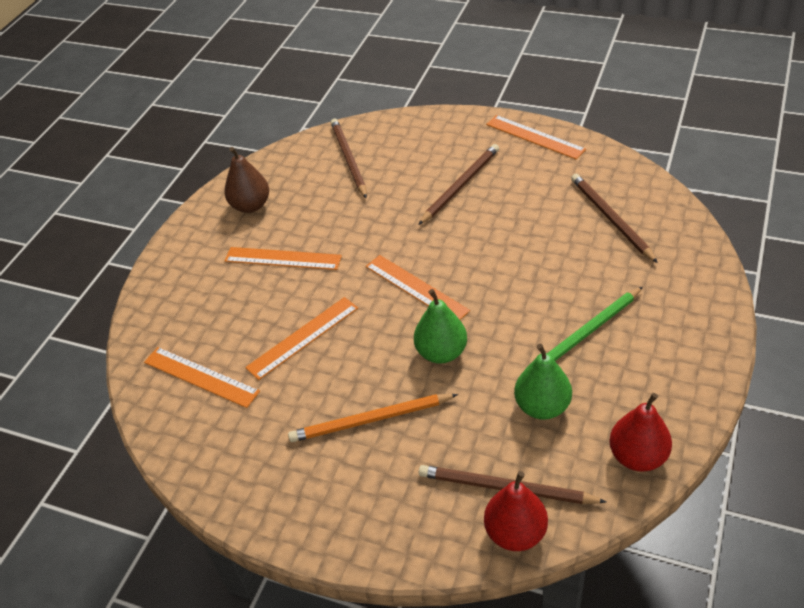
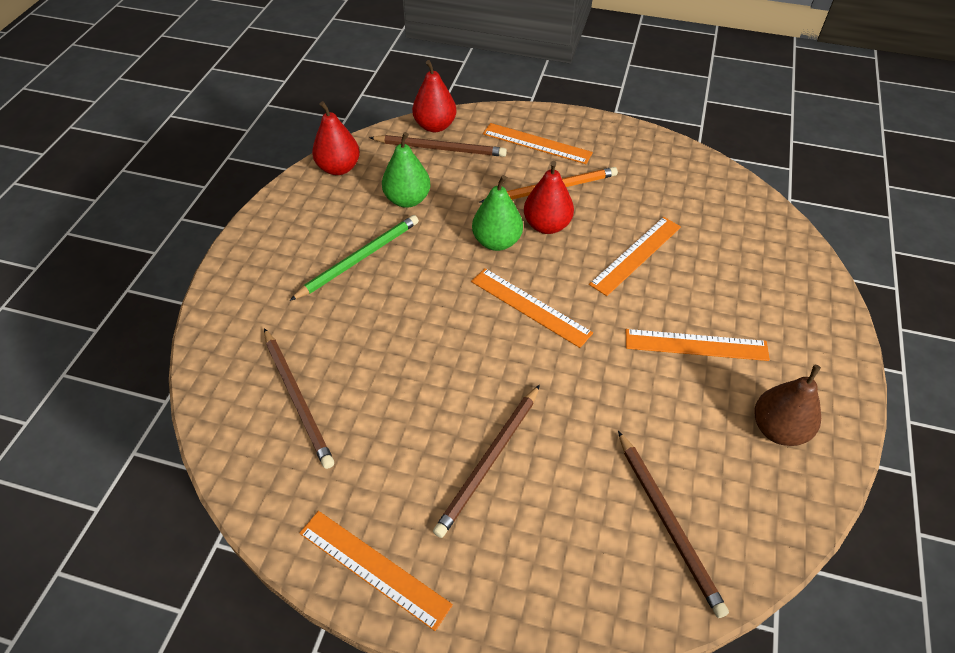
camera: 170 degrees right, 5 degrees up
orange ruler [144,347,260,408] -> orange ruler moved to [483,123,593,164]
none -> red pear [524,161,574,234]

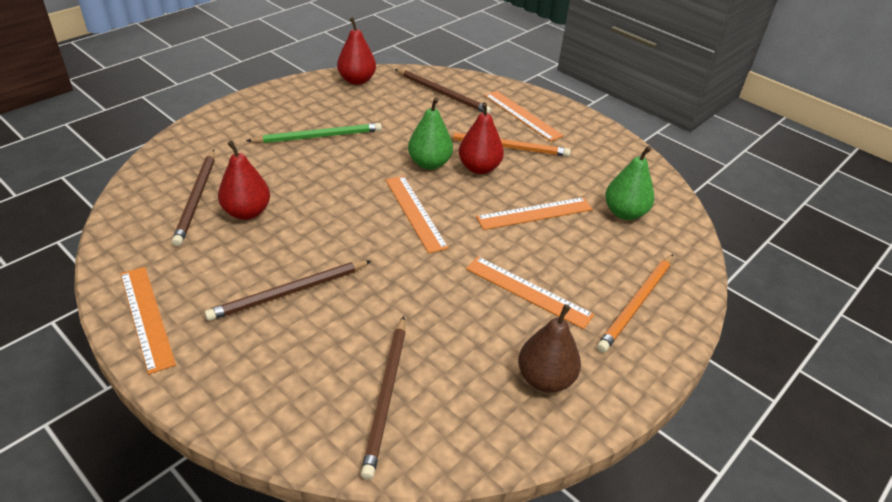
camera: 25 degrees right, 10 degrees down
green pear [382,132,430,208] -> green pear moved to [605,146,654,220]
red pear [412,60,457,132] -> red pear moved to [218,141,270,220]
none -> orange pencil [597,254,673,353]

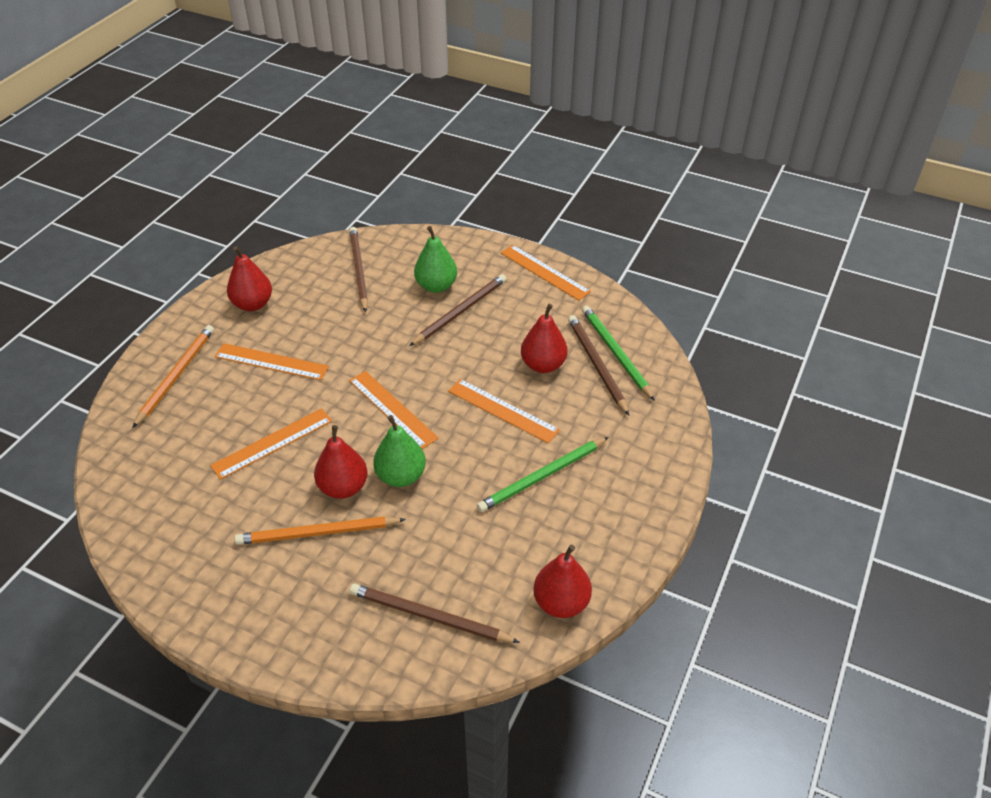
camera: 165 degrees right, 5 degrees up
orange ruler [484,91,564,142] -> orange ruler moved to [448,379,560,443]
brown pear [518,304,581,393] -> red pear [227,246,272,311]
green pear [605,146,654,220] -> green pear moved to [414,226,457,293]
none -> green pencil [582,306,655,401]

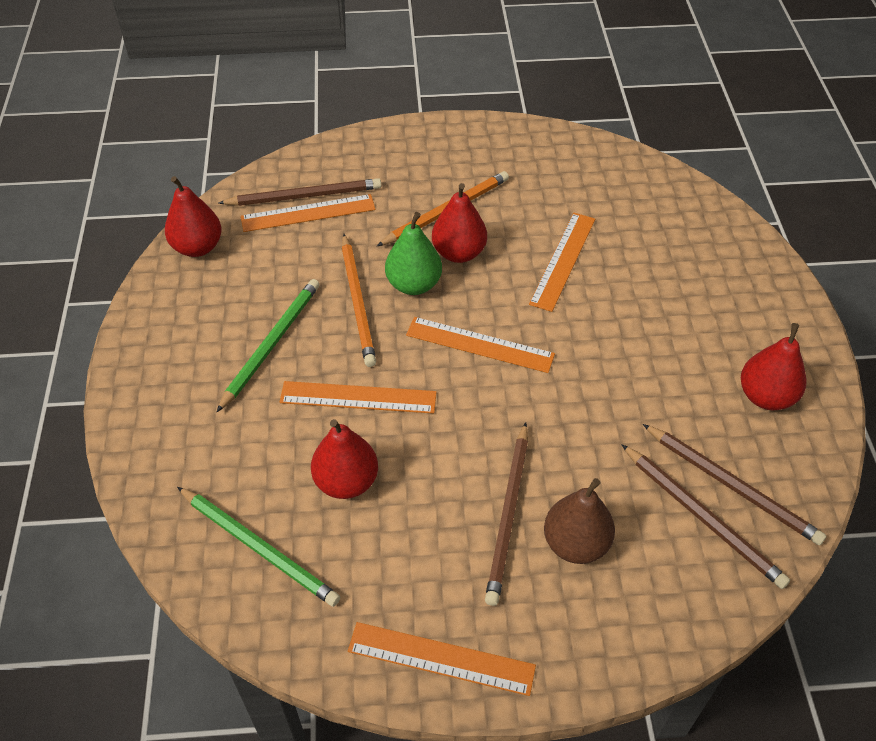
camera: 150 degrees right, 5 degrees up
orange pencil [132,325,214,428] -> orange pencil moved to [342,234,376,367]
orange ruler [215,343,329,380] -> orange ruler moved to [241,194,376,232]
green pear [414,226,457,293] -> brown pear [544,478,615,564]
brown pencil [568,315,629,415] -> brown pencil moved to [643,424,826,545]

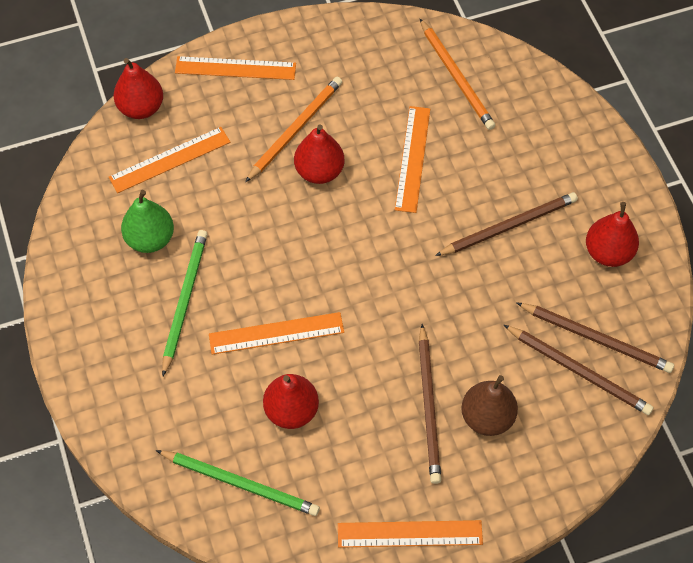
camera: 15 degrees left, 10 degrees up
red pear [165,176,222,257] -> red pear moved to [113,58,163,119]
brown pencil [219,178,381,206] -> brown pencil moved to [435,192,578,256]
orange pencil [342,234,376,367] -> orange pencil moved to [420,19,496,130]
green pear [385,212,442,295] -> green pear moved to [121,190,174,253]
orange ruler [406,317,555,373] -> orange ruler moved to [175,56,296,80]

